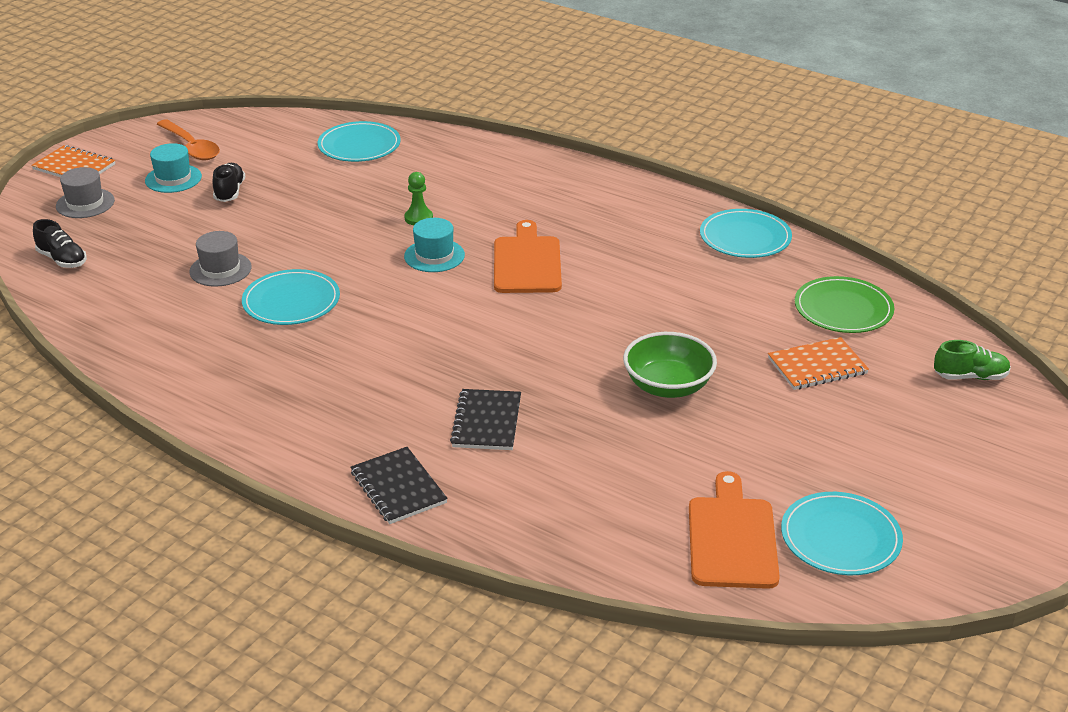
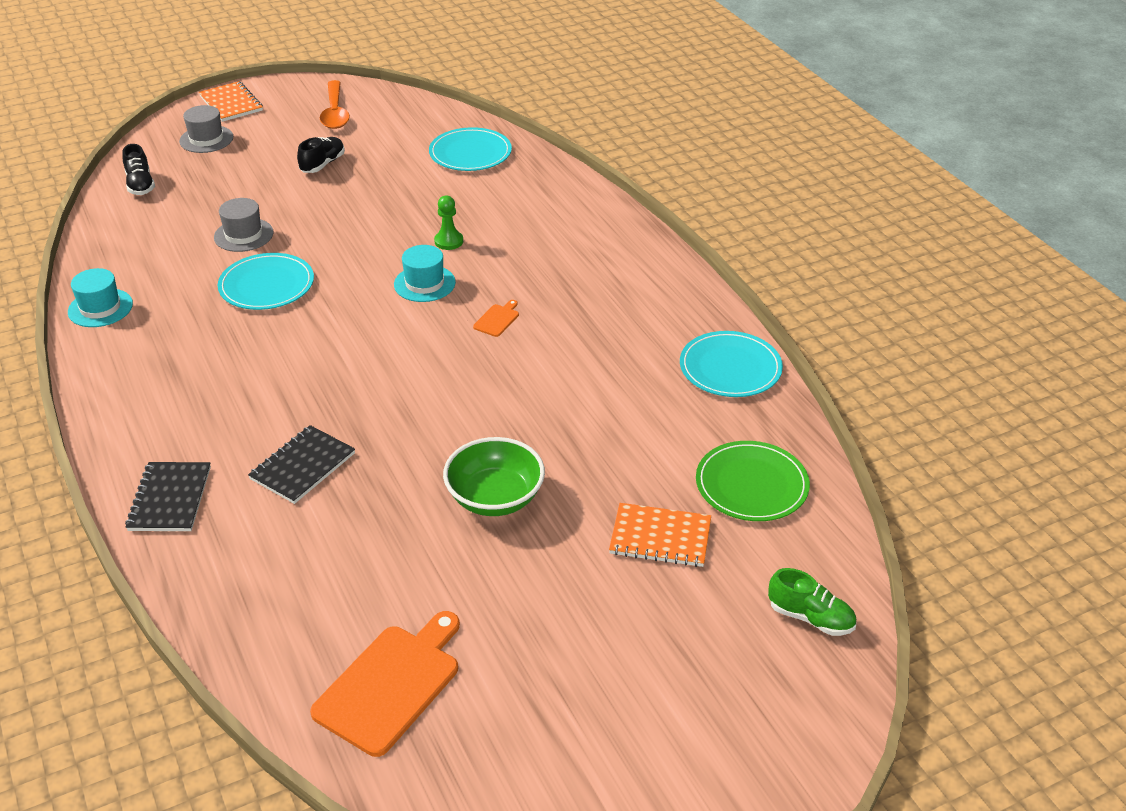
camera: 30 degrees right, 5 degrees up
turquoise hat [145,143,202,193] -> turquoise hat moved to [68,268,133,327]
orange cutting board [494,220,562,293] -> orange cutting board [473,300,519,337], size x0.44
turquoise plate [781,492,903,575] -> none

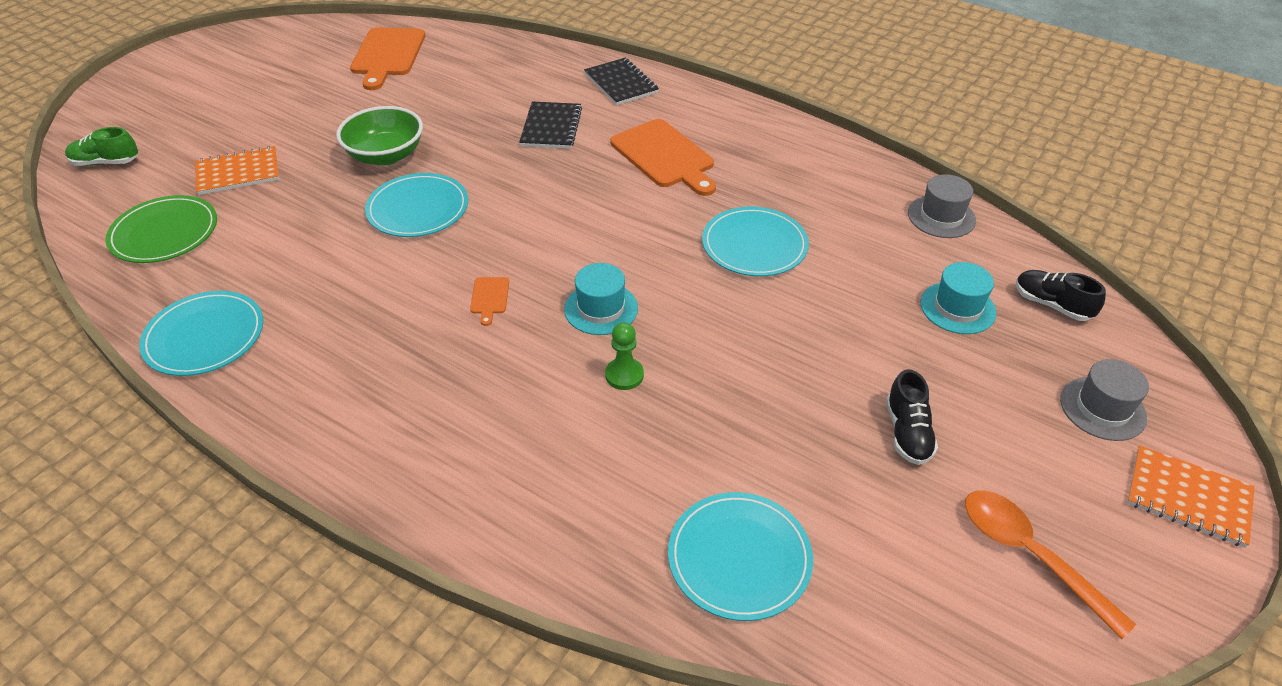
camera: 150 degrees right, 5 degrees up
turquoise hat [68,268,133,327] -> turquoise hat moved to [921,262,996,334]
grey hat [214,198,273,252] -> grey hat moved to [908,174,976,238]
none -> turquoise plate [365,173,468,237]
none -> orange cutting board [610,119,716,196]

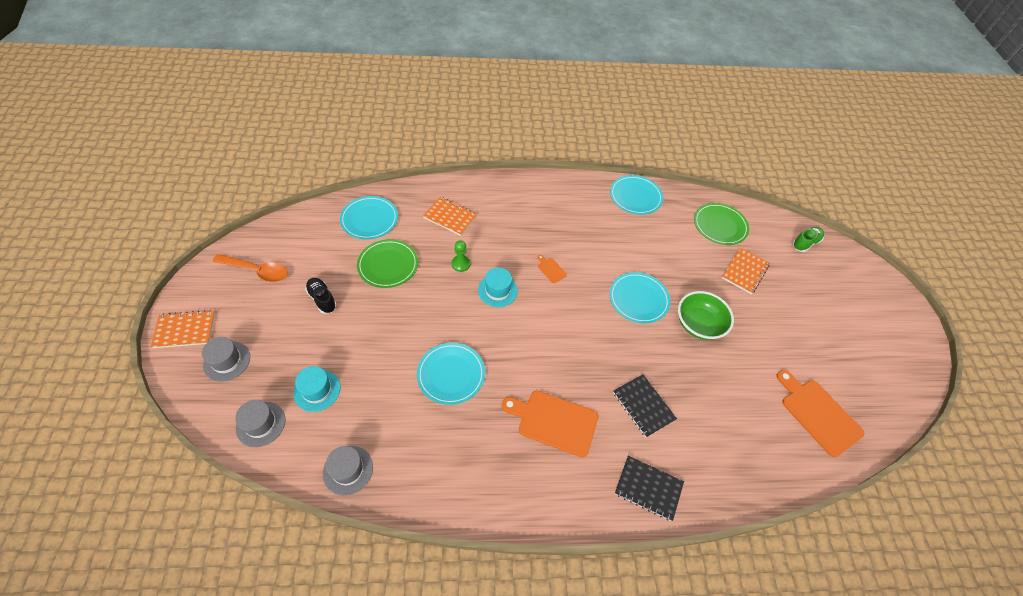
camera: 140 degrees right, 10 degrees up
black shoe [1016,270,1106,321] -> grey hat [235,400,286,447]
none -> green plate [357,239,418,288]
none -> orange notebook [423,197,478,236]

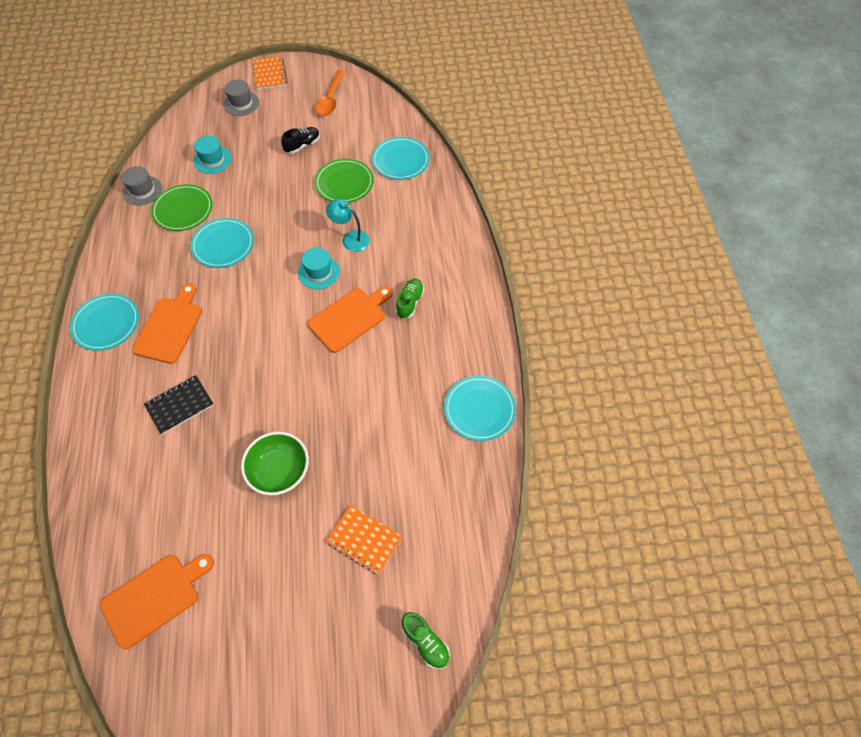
camera: 90 degrees right, 5 degrees up
grey hat [235,400,286,447] -> none
orange notebook [423,197,478,236] -> none
green pawn [451,240,470,272] -> turquoise lamp [326,199,370,252]
orange cutting board [538,255,567,283] -> orange cutting board [307,286,393,353], size x2.27
turquoise plate [609,272,670,324] -> turquoise plate moved to [70,294,139,351]
black notebook [615,456,684,521] -> none
green plate [694,203,749,245] -> green plate moved to [151,184,213,231]
none -> green shoe [396,279,424,319]

